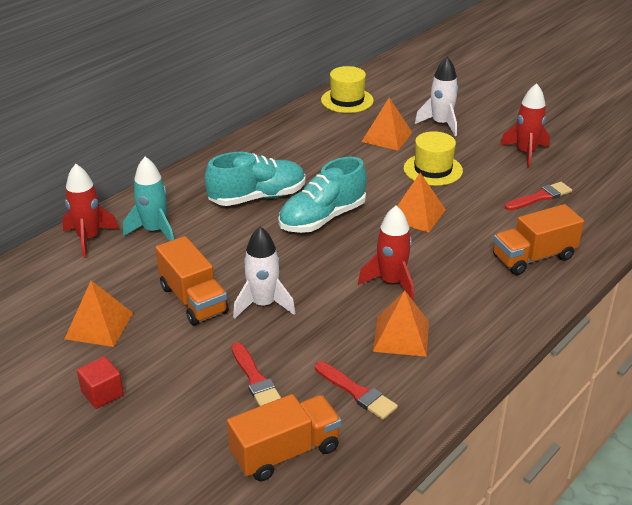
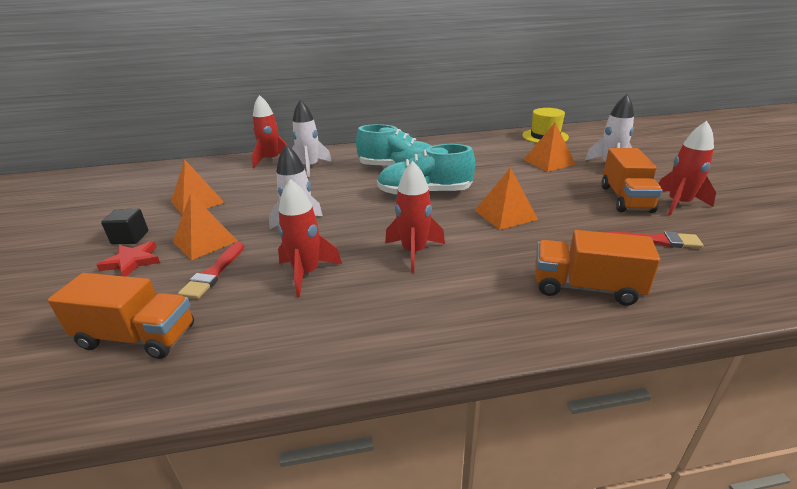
camera: 40 degrees right, 5 degrees down
red cube [77,356,124,409] -> black cube [101,209,148,244]
turquoise rocket [123,157,174,241] -> white rocket [292,100,332,177]
orange truck [156,236,229,325] -> orange truck moved to [602,148,662,213]
red brush [315,361,398,420] -> none
orange pyramid [373,291,429,357] -> orange pyramid moved to [173,193,238,260]
yellow hat [404,131,463,186] -> none
none -> red star [97,241,160,277]
none -> red rocket [278,179,342,297]

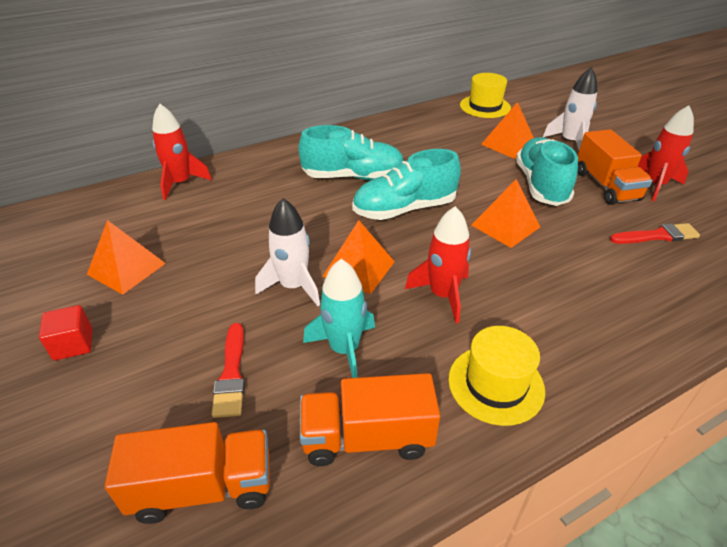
camera: 20 degrees left, 10 degrees up
red star [97,241,160,277] -> none
black cube [101,209,148,244] -> red cube [39,305,92,361]
orange pyramid [173,193,238,260] -> orange pyramid moved to [322,220,395,294]
red rocket [278,179,342,297] -> turquoise rocket [303,259,375,378]
white rocket [292,100,332,177] -> none
orange truck [535,230,660,305] -> orange truck moved to [300,373,440,466]
none -> yellow hat [448,326,545,426]
none -> turquoise shoe [516,137,578,206]

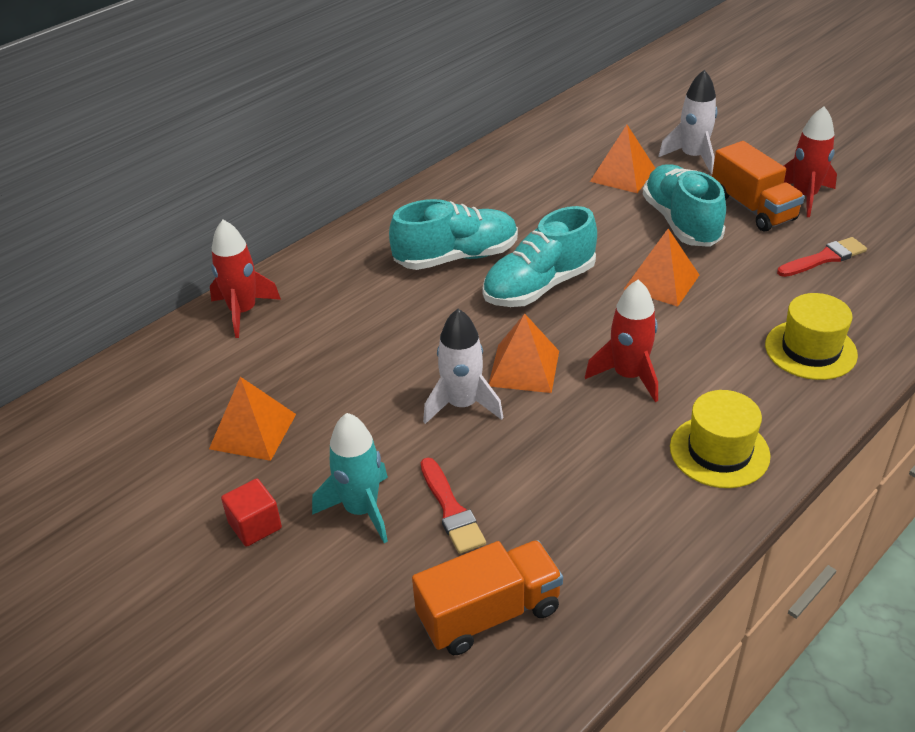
camera: 15 degrees left, 0 degrees up
orange truck [300,373,440,466] -> none
turquoise rocket [303,259,375,378] -> turquoise rocket moved to [312,413,388,543]
yellow hat [460,73,511,118] -> yellow hat moved to [765,293,858,380]

